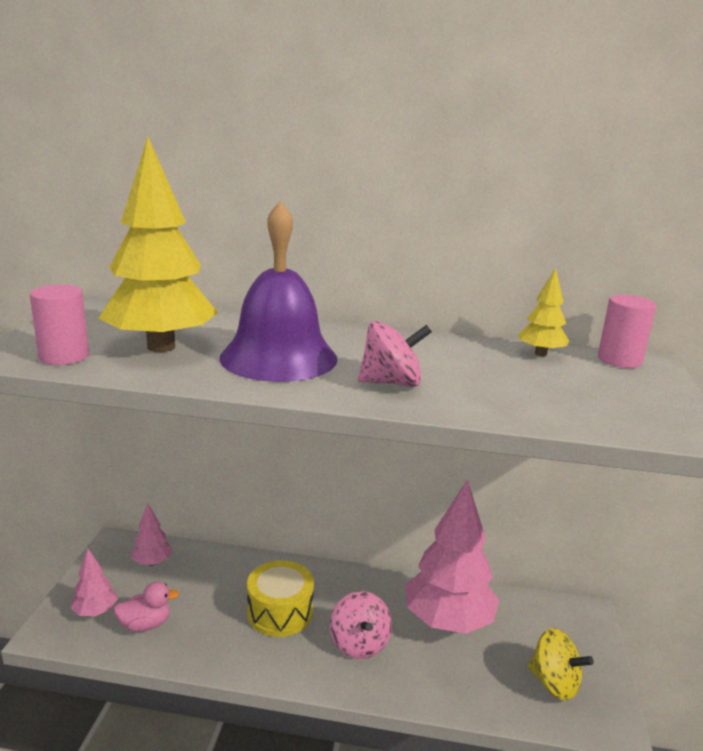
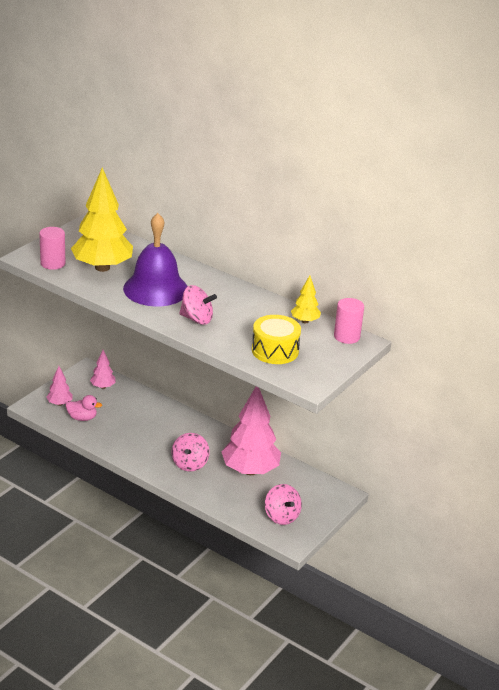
camera: 25 degrees right, 10 degrees up
yellow drum [247,560,314,637] -> yellow drum moved to [252,315,301,364]
yellow spinning top [527,628,594,701] -> pink spinning top [265,484,302,525]

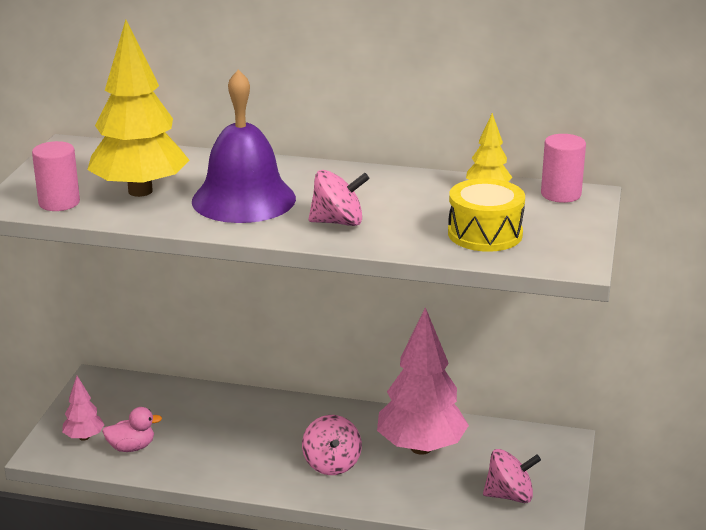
camera: 20 degrees left, 5 degrees down
pink tree [90,350,116,389] -> none
pink spinning top [265,484,302,525] -> pink spinning top turned 45 degrees counterclockwise [483,449,541,503]

